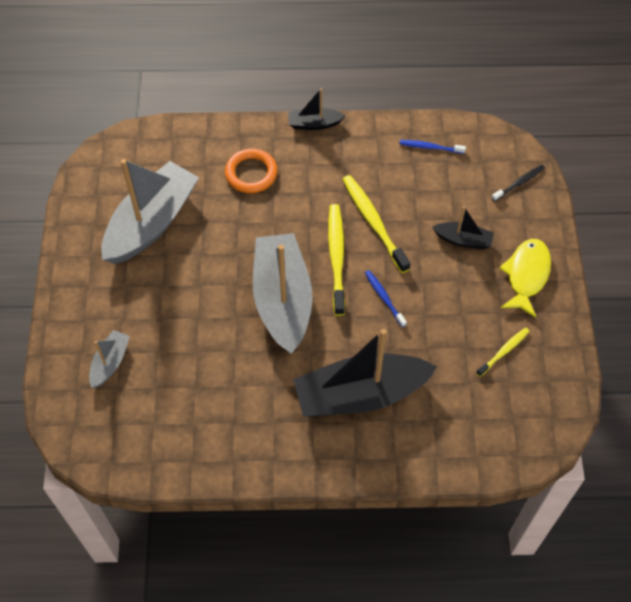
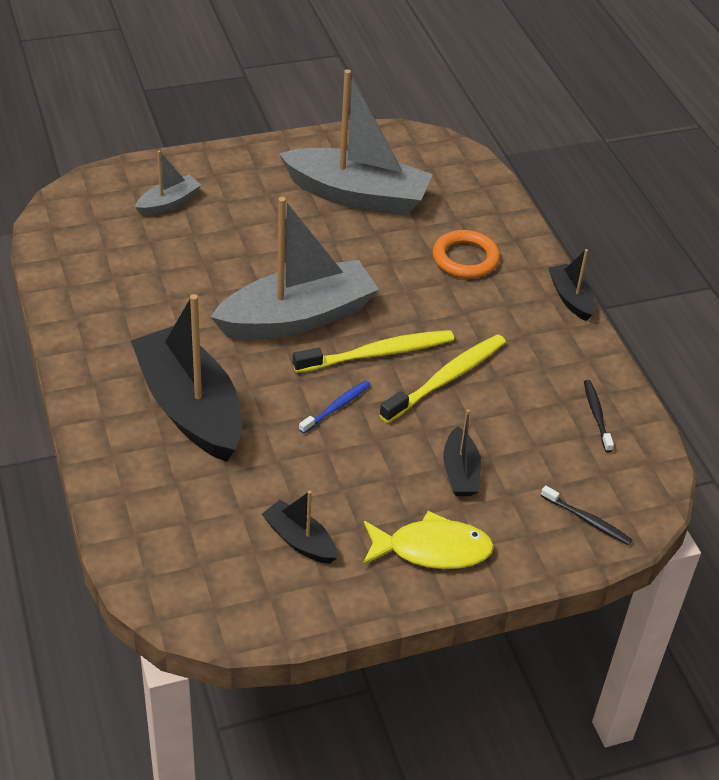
camera: 70 degrees right, 15 degrees down
grey boat [89,330,130,388] -> grey boat turned 45 degrees counterclockwise [135,151,201,216]
blue toothbrush [399,140,466,154] -> black toothbrush [584,380,614,452]
yellow toothbrush [476,328,529,377] -> black boat [262,491,337,564]

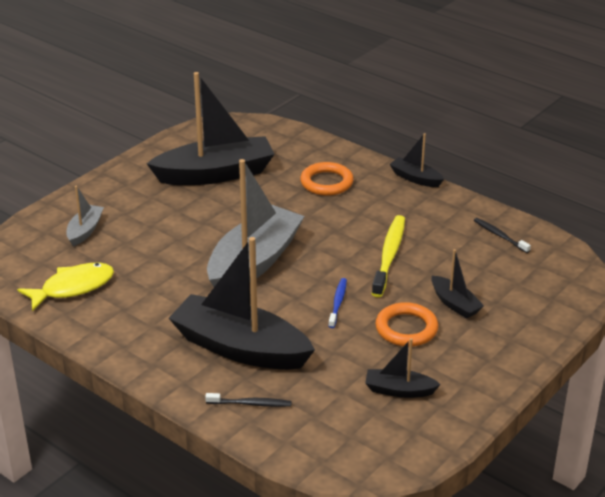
camera: 30 degrees left, 10 degrees down
grey boat [279,69,433,216] -> black boat [147,72,275,185]
yellow toothbrush [293,330,454,373] -> none
yellow fish [363,511,494,569] -> yellow fish moved to [17,263,114,312]
black toothbrush [541,485,632,545] -> black toothbrush moved to [205,393,292,407]
none -> orange ring [375,302,438,347]

